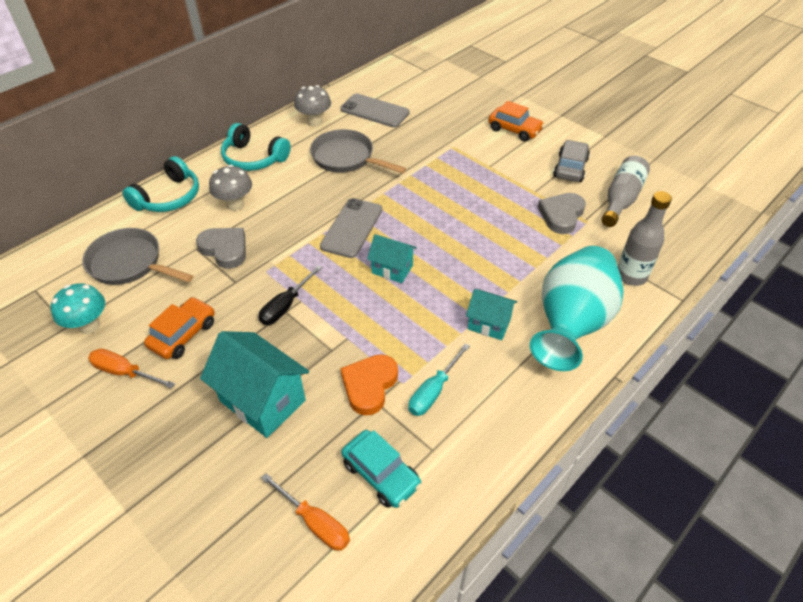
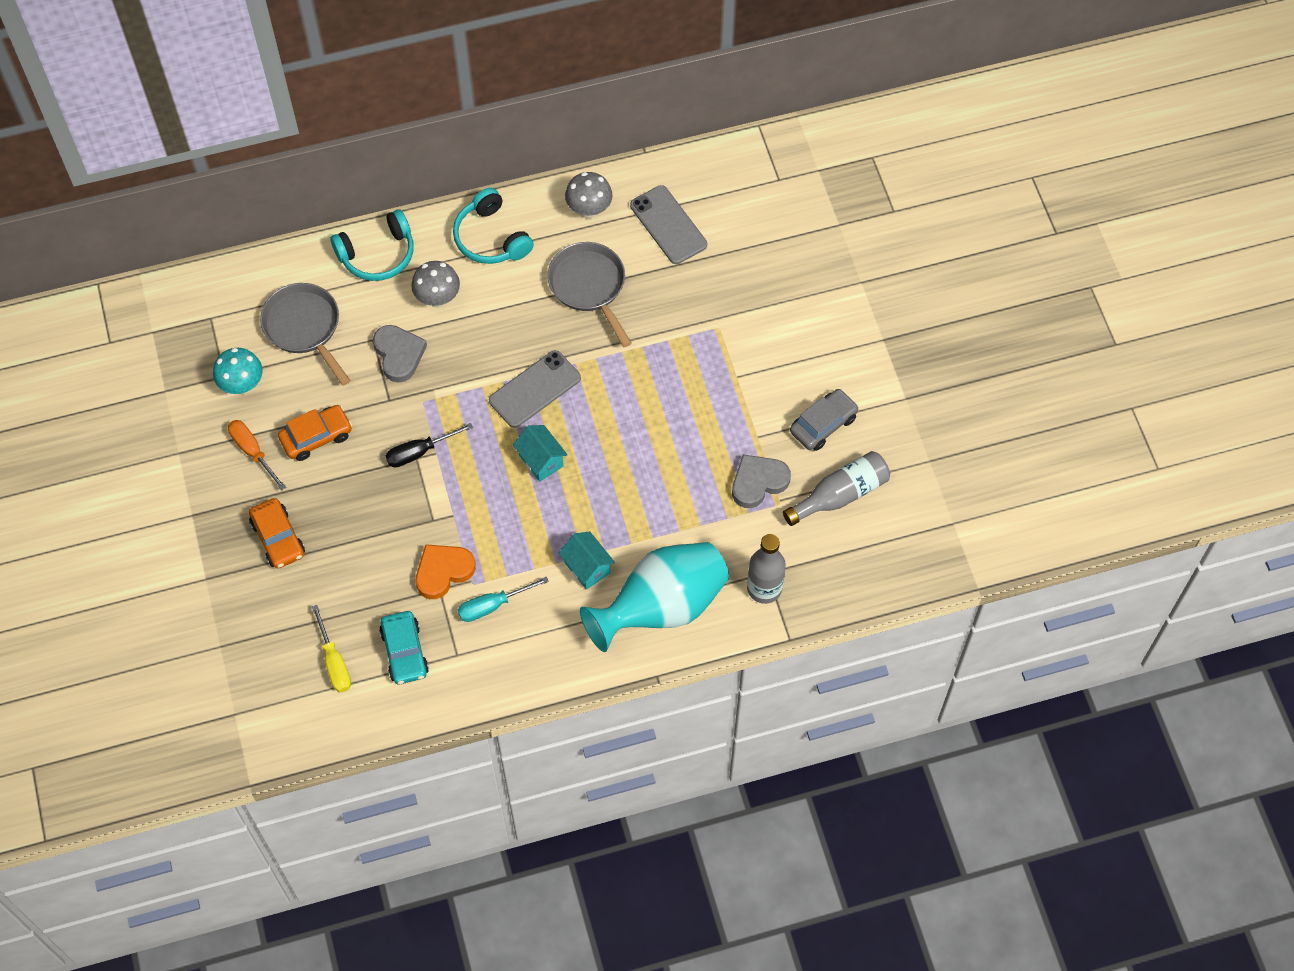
camera: 30 degrees right, 15 degrees up
turquoise house [200,331,309,438] -> none
orange screwdriver [261,473,350,551] -> yellow screwdriver [312,605,351,693]
orange car [488,101,544,142] -> orange car moved to [249,498,305,569]

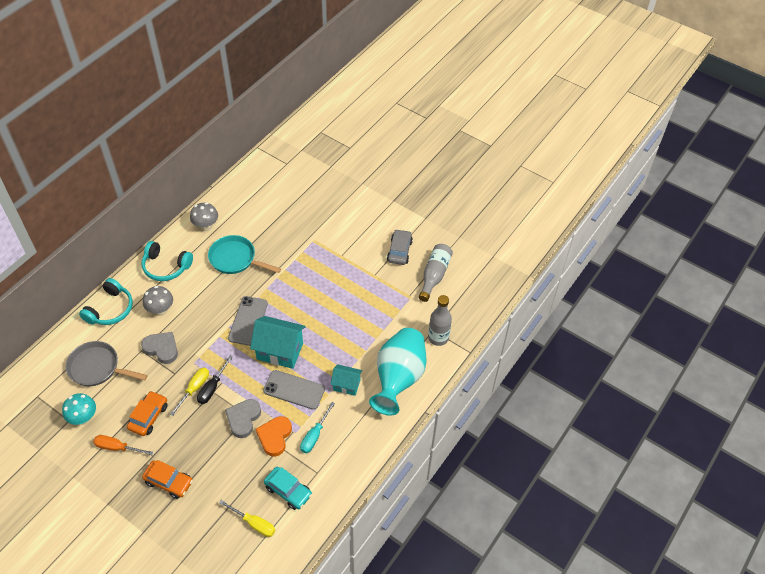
camera: 40 degrees left, 10 degrees down
turquoise house [513,425,568,482] -> turquoise house [250,316,306,369], size x1.71
grey pan [547,242,632,347] -> turquoise pan [208,235,281,274]
grey phone [630,185,707,264] -> grey phone moved to [263,370,325,410]
grey heart [732,454,791,508] -> grey heart moved to [225,399,261,438]
none -> yellow screwdriver [170,368,209,416]

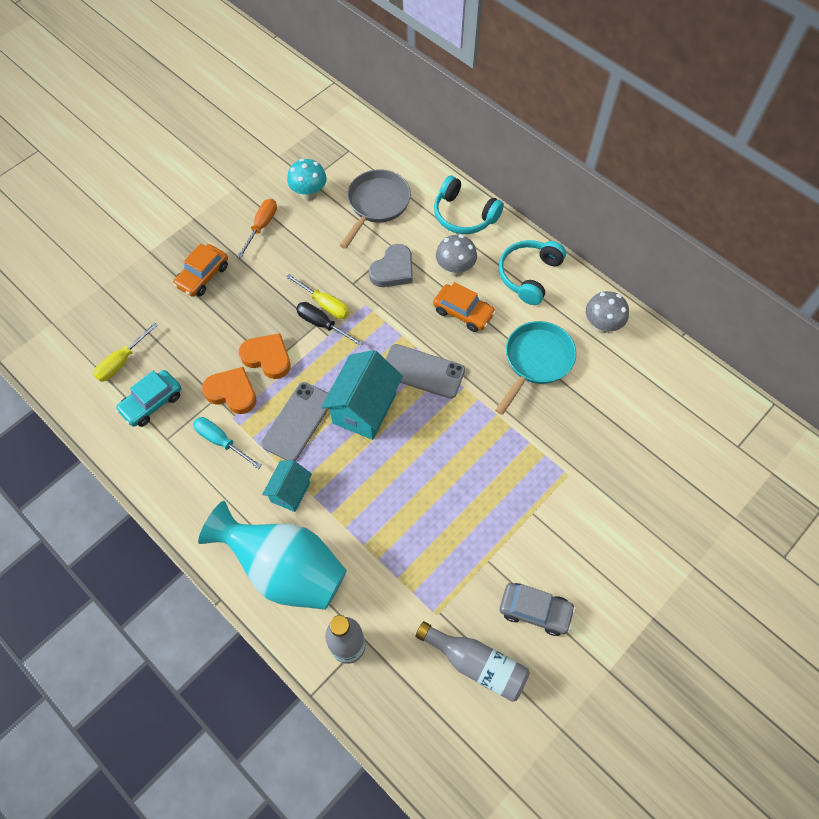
camera: 100 degrees right, 10 degrees up
orange car [127,391,168,436] -> orange car moved to [433,282,496,332]
grey heart [225,399,261,438] -> orange heart [239,333,291,379]

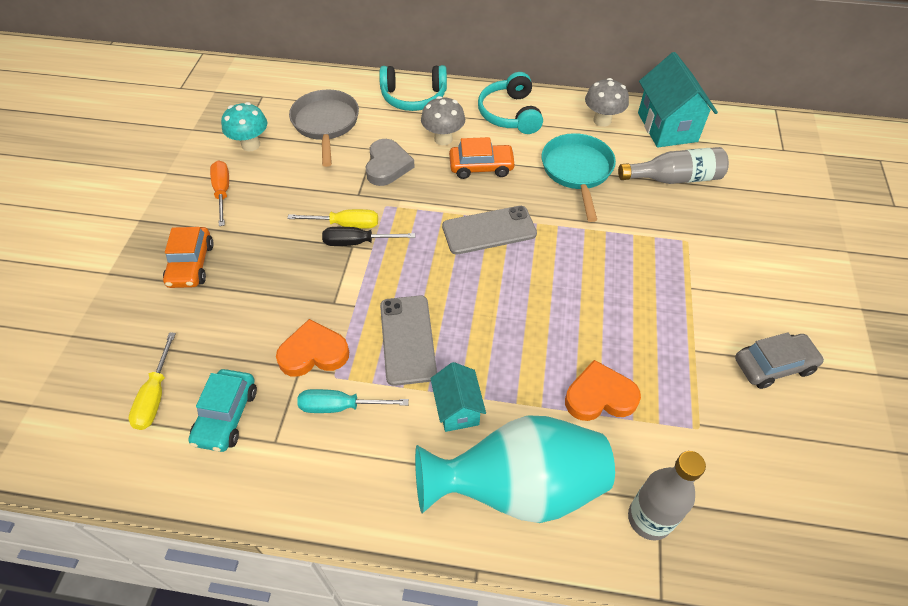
camera: 35 degrees left, 10 degrees down
orange heart [239,333,291,379] -> orange heart moved to [565,360,641,421]
turquoise house [321,350,403,440] -> turquoise house moved to [638,52,718,148]
grey bottle [415,621,530,702] -> grey bottle moved to [618,147,729,184]

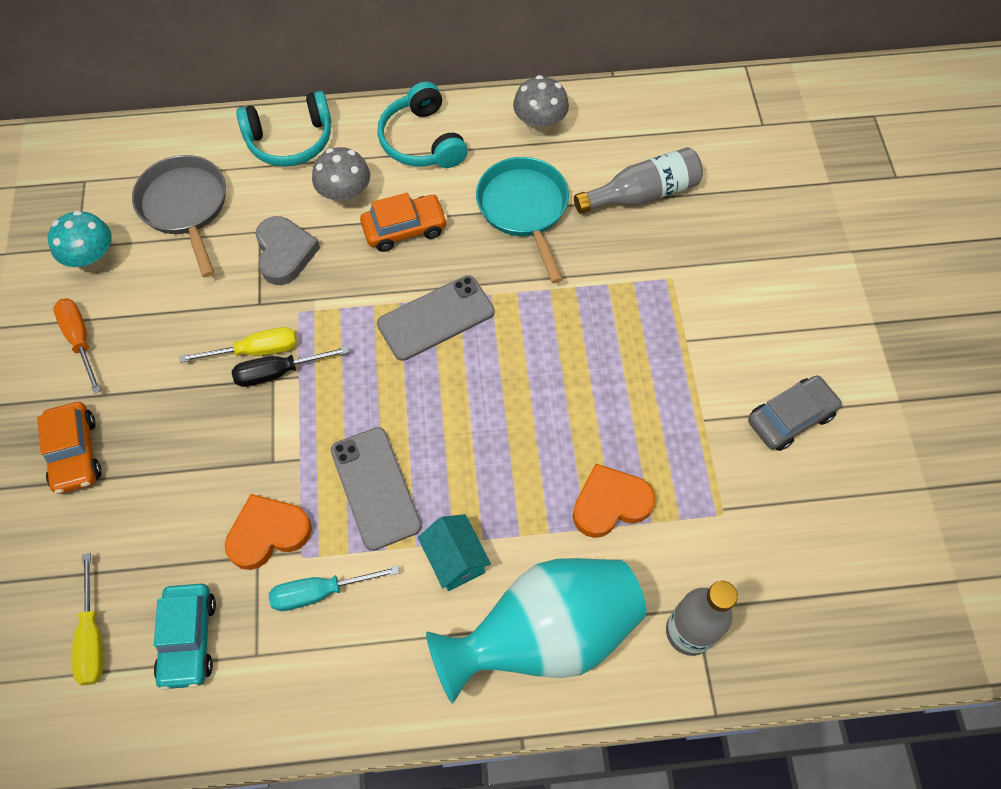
camera: 15 degrees left, 10 degrees up
turquoise house [638,52,718,148] -> none

